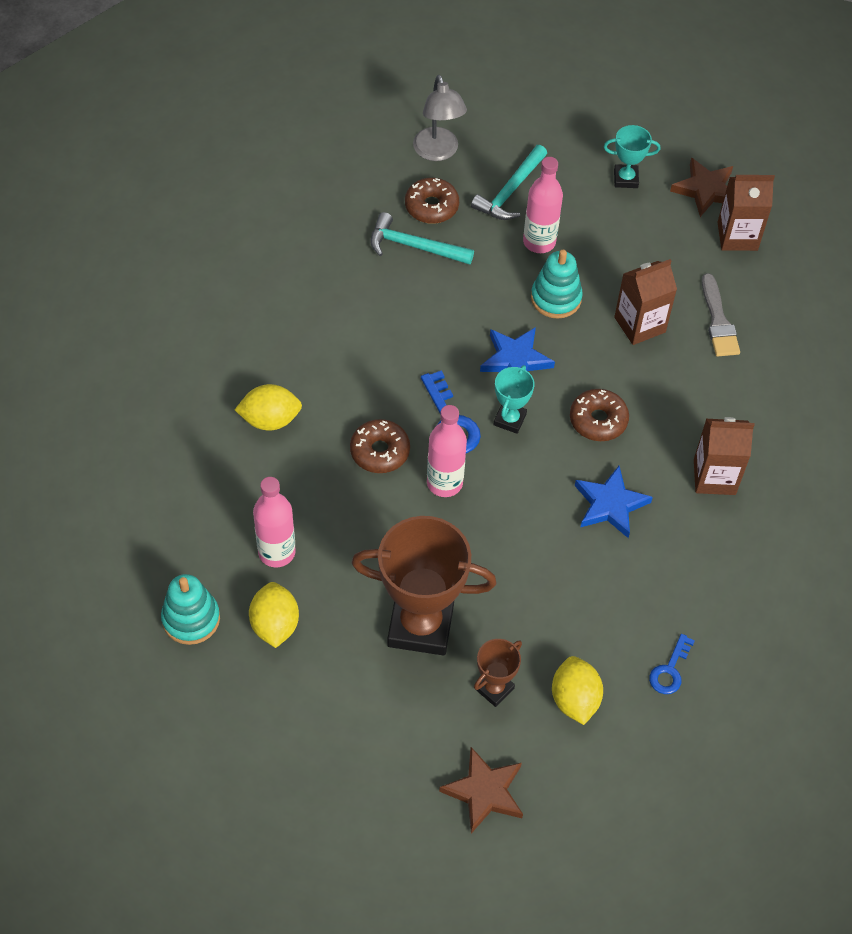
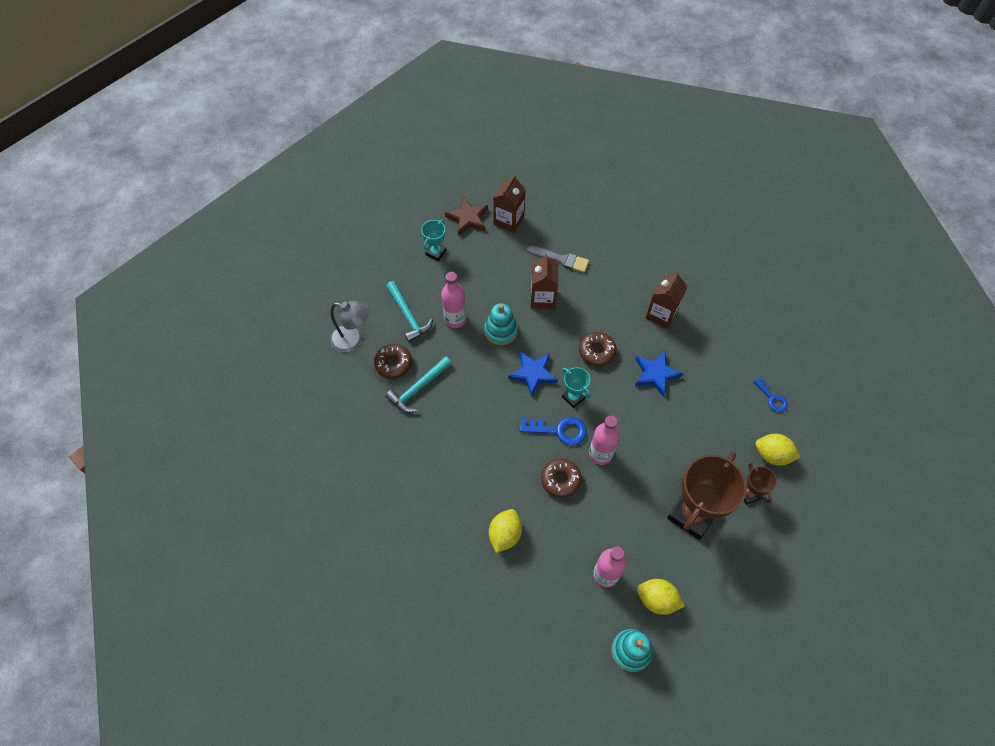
camera: 60 degrees left, 5 degrees up
brown star [439,747,523,834] -> none

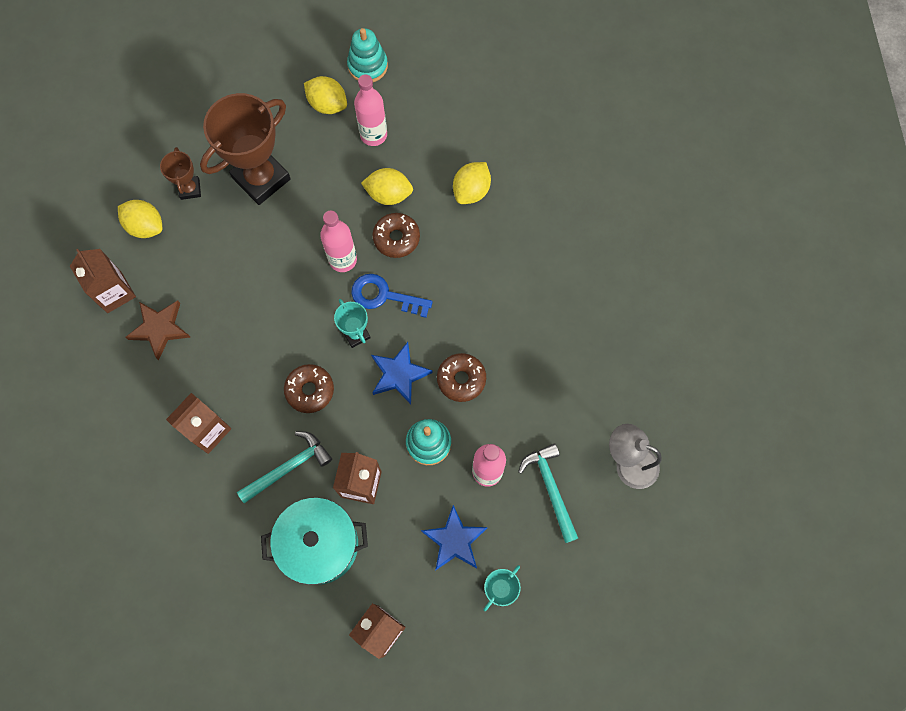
camera: 170 degrees left, 10 degrees up
brown donut [374,344,412,379] -> brown donut moved to [437,353,486,402]
turquoise hammer [385,356,452,413] -> turquoise hammer moved to [237,431,332,503]
brown star [445,197,488,236] -> brown star moved to [126,301,191,360]
grey brush [527,246,589,273] -> turquoise pot [261,498,368,585]
blue star [635,351,683,397] -> blue star moved to [421,505,488,571]
blue key [753,377,788,412] -> brown carton [70,249,136,313]
none -> yellow lemon [361,168,413,205]

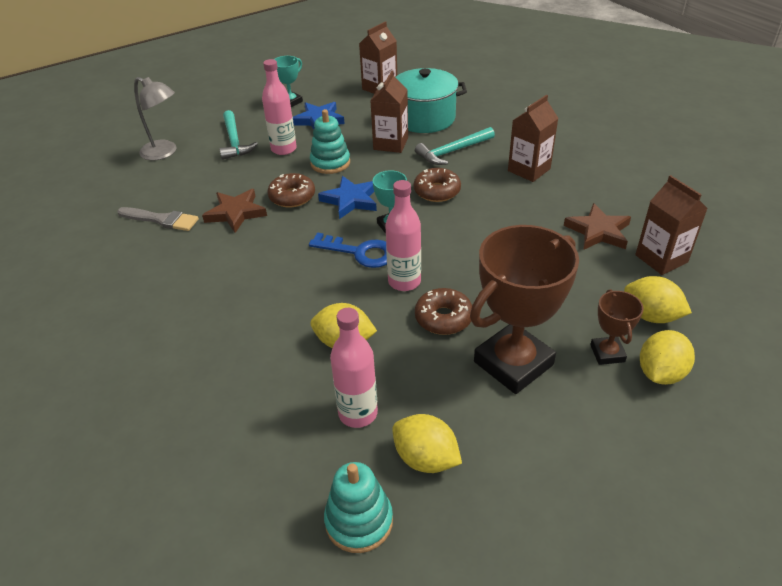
camera: 175 degrees left, 30 degrees down
brown donut [372,213,420,258] -> brown donut moved to [415,288,472,335]
yellow lemon [453,162,491,204] -> yellow lemon moved to [640,330,695,385]
none -> grey brush [117,207,199,231]
none -> brown star [202,189,267,233]

